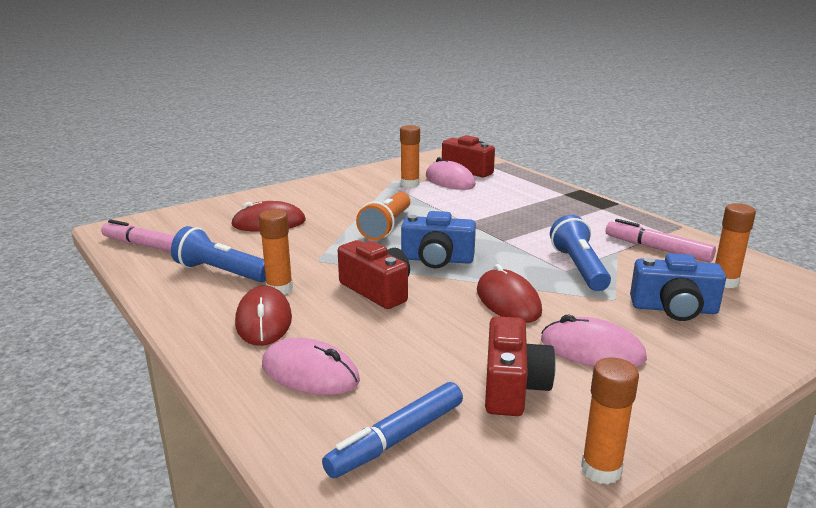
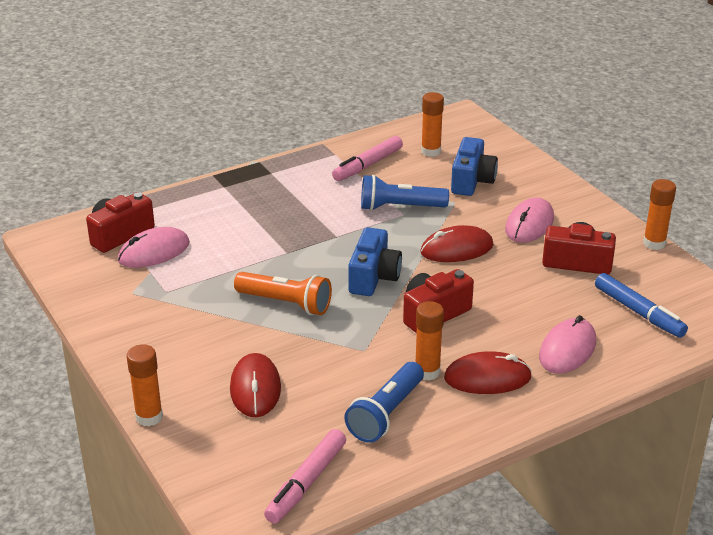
camera: 85 degrees left, 10 degrees up
orange glue stick [400,125,420,188] -> orange glue stick moved to [127,344,163,426]

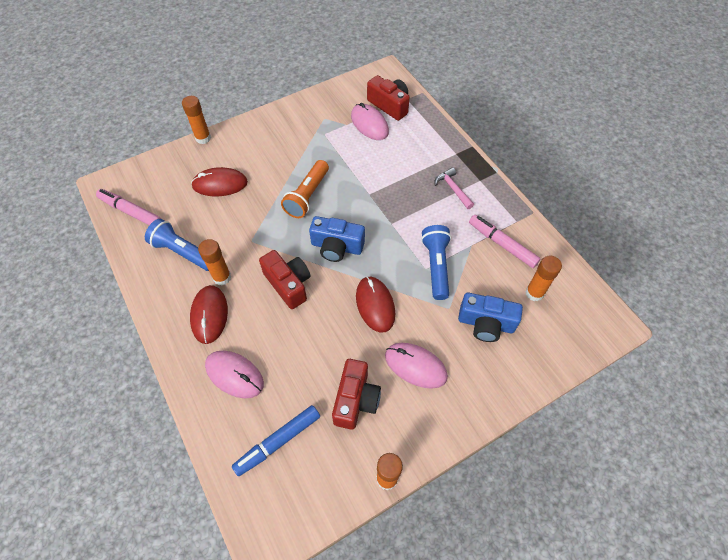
camera: 90 degrees right, 25 degrees up
none -> pink hammer [434,167,474,209]

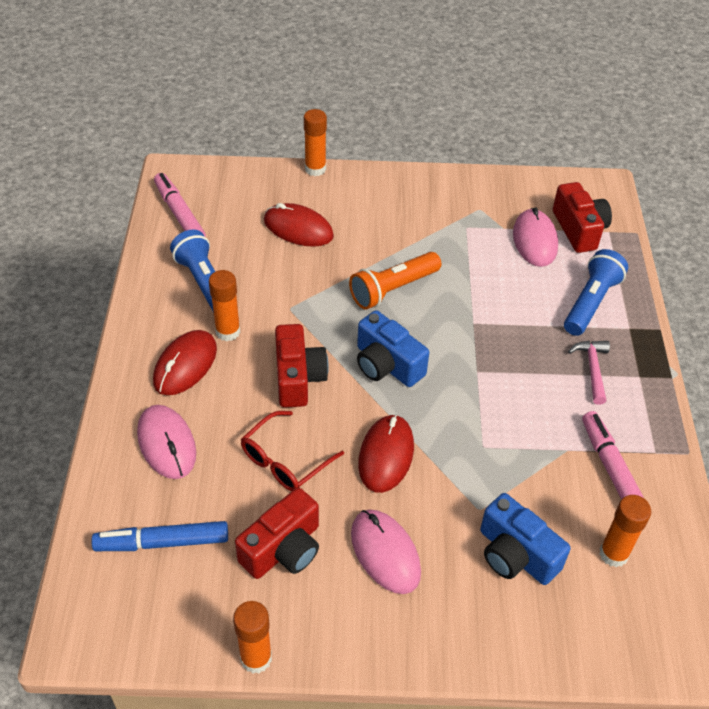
camera: 30 degrees right, 10 degrees down
blue flashlight [421,225,451,300] -> blue flashlight moved to [564,249,628,336]
none -> red glasses [241,411,344,491]

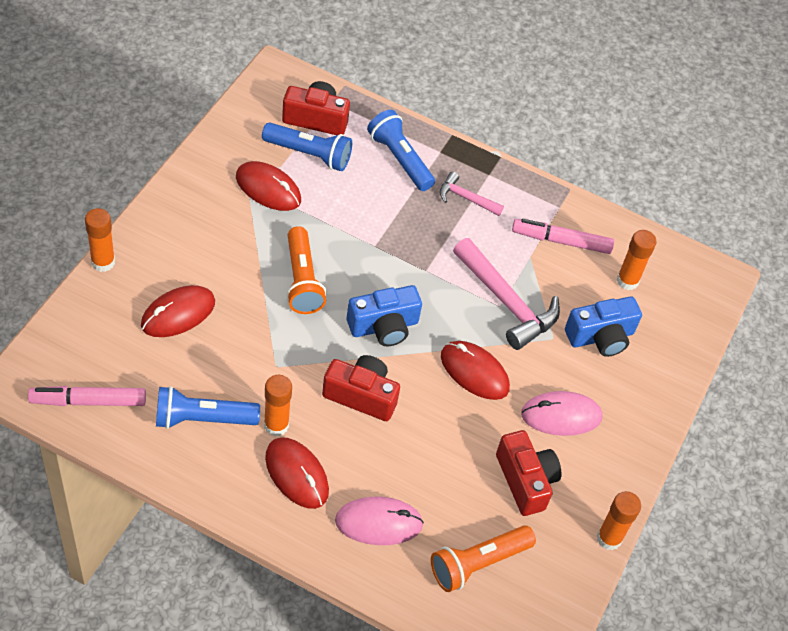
camera: 70 degrees left, 5 degrees up
blue marker [91,521,228,551] -> orange flashlight [431,525,536,592]
red glasses [241,411,344,491] -> none
pink mouse [513,207,558,267] -> blue flashlight [262,123,352,171]
none -> red mouse [236,161,301,211]
none -> pink hammer [453,238,560,350]

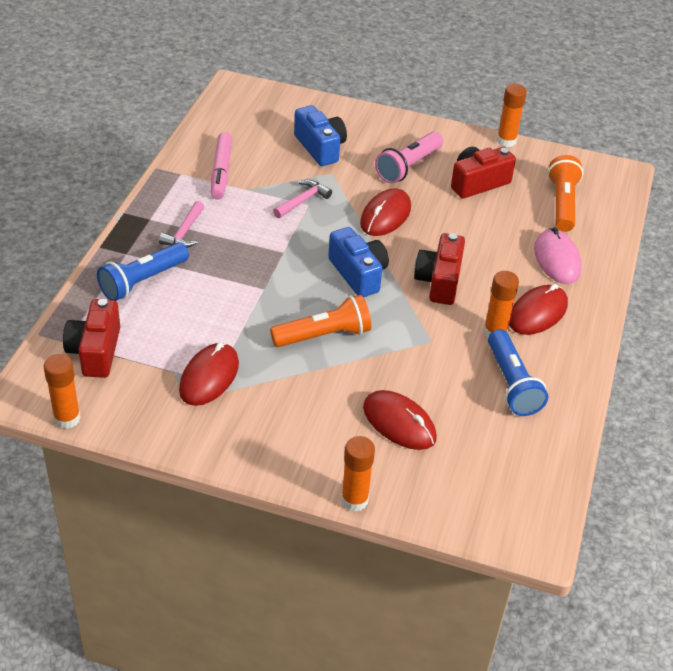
camera: 95 degrees left, 10 degrees down
pink marker [28,386,146,406] -> none
blue flashlight [262,123,352,171] -> none
orange flashlight [431,525,536,592] -> orange flashlight turned 135 degrees counterclockwise [548,155,584,232]
pink hammer [453,238,560,350] -> pink hammer [273,180,332,218], size x0.54
pink mouse [521,391,602,436] -> pink flashlight [375,132,443,184]
orange glue stick [617,230,657,290] -> orange glue stick moved to [44,354,81,429]

